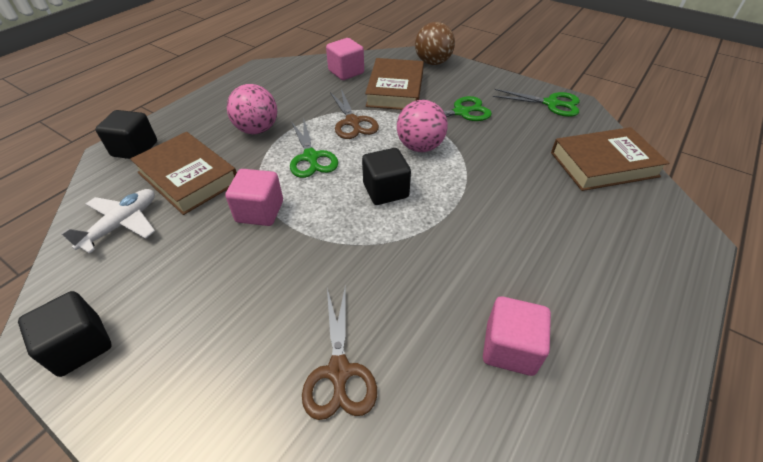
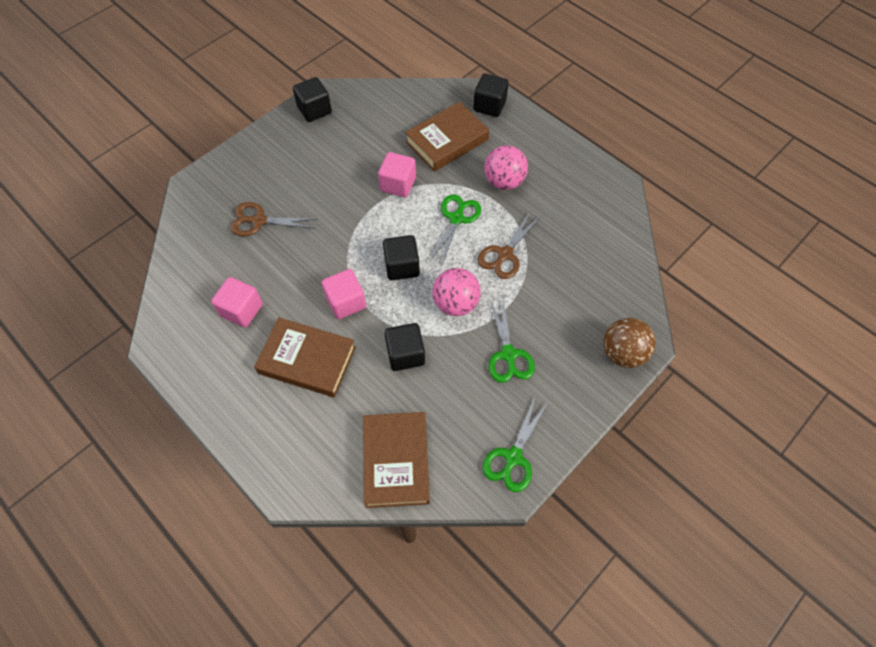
camera: 100 degrees right, 15 degrees up
white plane [61,189,155,254] -> none
green scissors [290,120,338,178] -> green scissors turned 120 degrees clockwise [430,194,481,264]
pink cube [326,38,364,80] -> pink cube moved to [321,269,366,319]
brown scissors [330,89,379,139] -> brown scissors turned 45 degrees counterclockwise [477,212,541,279]
brown book [365,58,424,110] -> brown book moved to [254,317,356,397]
none -> black cube [384,323,425,371]

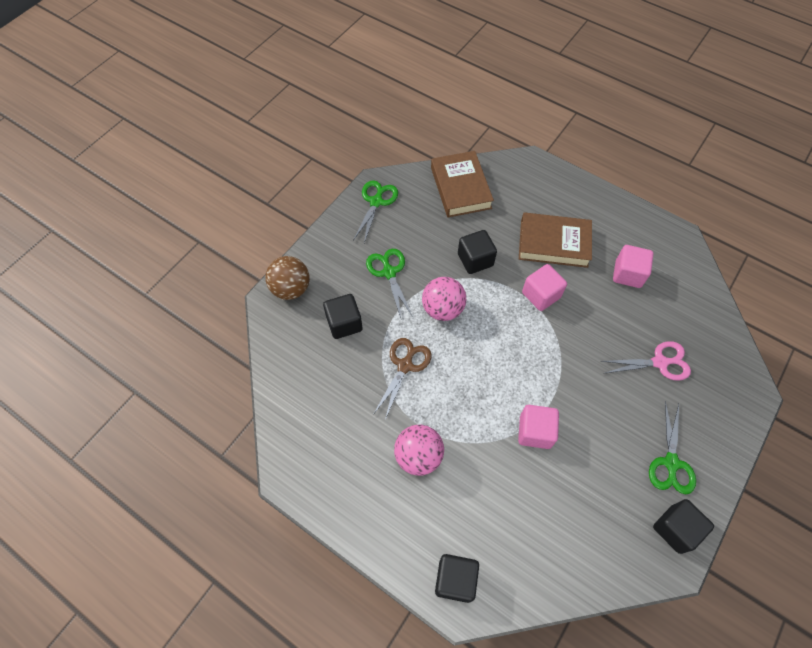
camera: 170 degrees right, 0 degrees up
brown scissors [230,202,316,236] -> pink scissors [601,341,691,381]
black cube [383,235,420,280] -> black cube moved to [323,294,362,339]
brown book [405,101,489,172] -> none
green scissors [430,194,481,264] -> green scissors moved to [649,401,696,494]

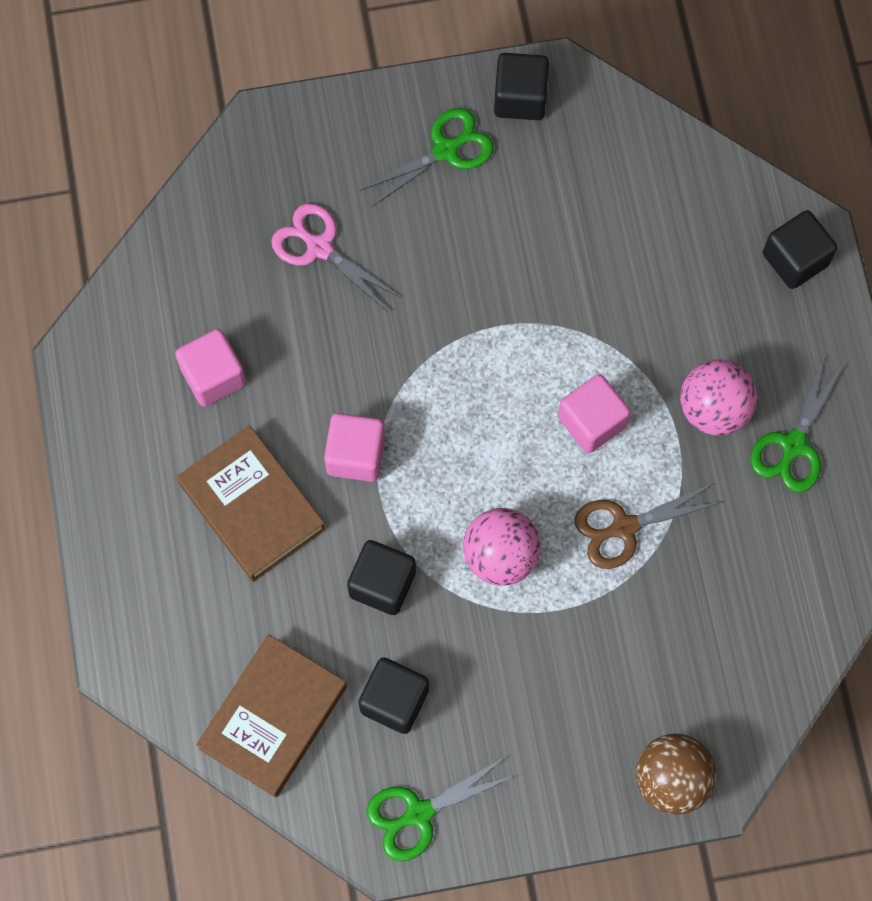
camera: 135 degrees left, 10 degrees up
black cube [323,294,362,339] -> black cube moved to [358,657,429,734]
green scissors [366,249,413,318] -> green scissors moved to [750,357,843,492]
pink cube [518,405,559,449] -> pink cube moved to [558,374,631,453]

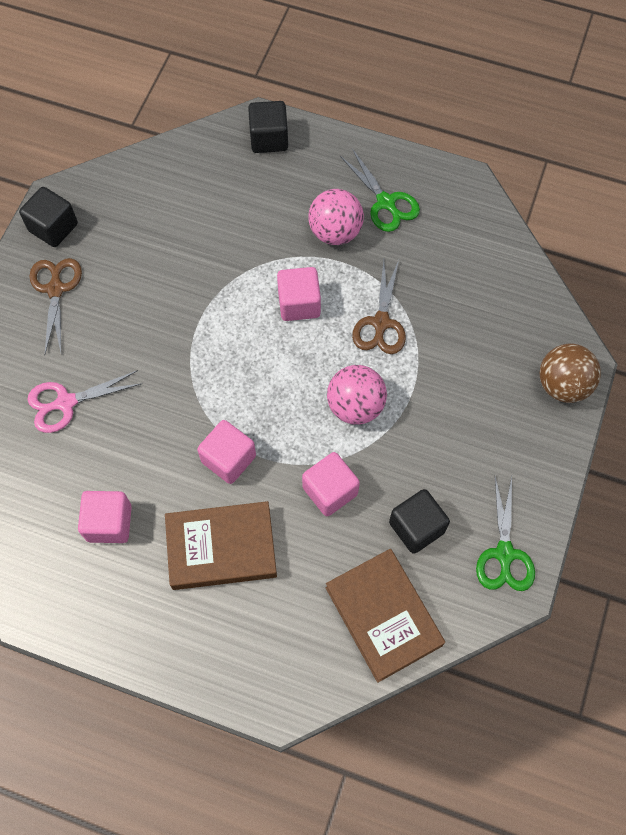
camera: 60 degrees left, 5 degrees down
black cube [347,540,416,615] -> pink cube [302,452,360,516]
green scissors [360,108,494,207] -> brown scissors [29,258,82,353]

